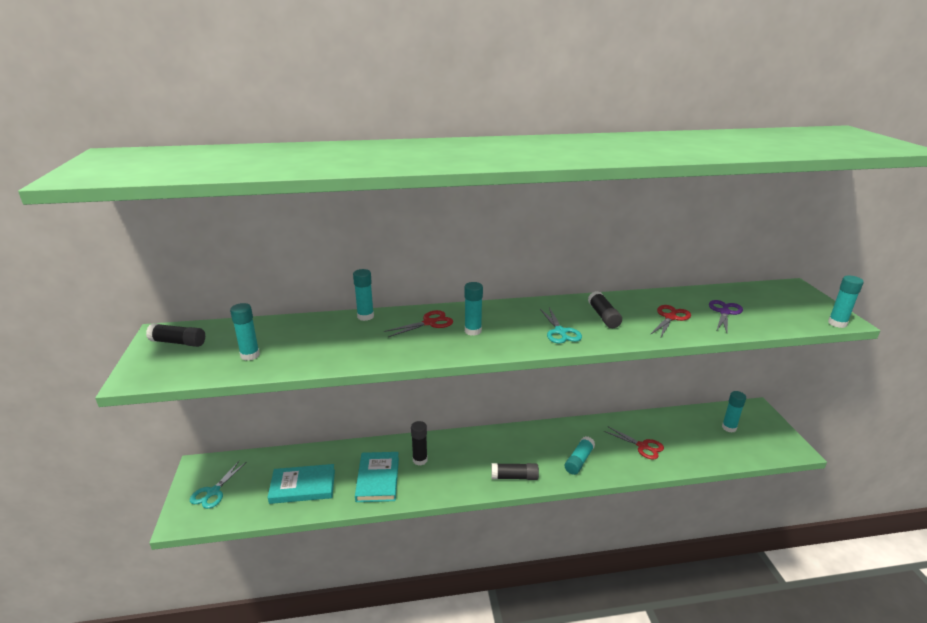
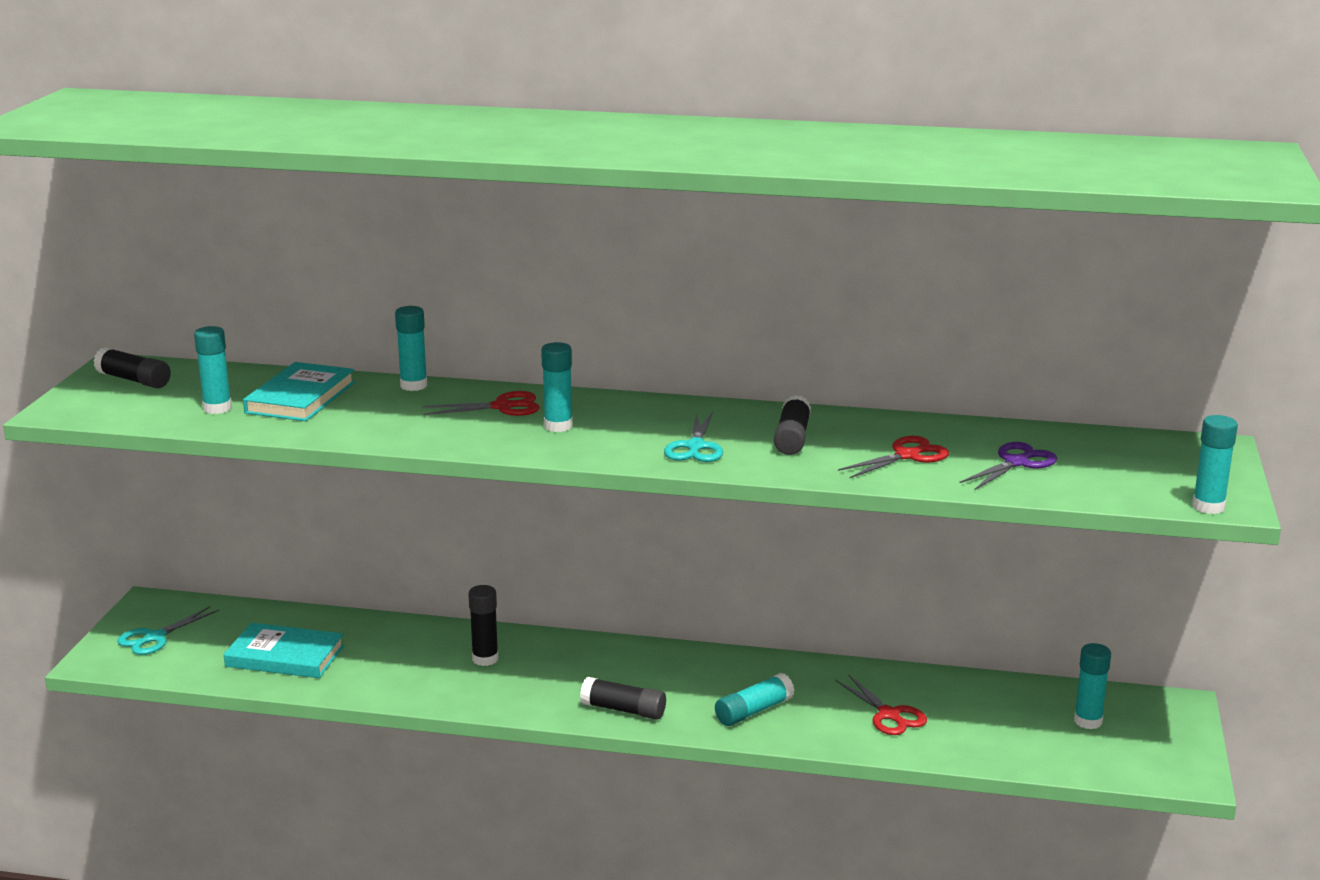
camera: 20 degrees right, 5 degrees down
turquoise book [355,452,399,502] -> turquoise book moved to [243,362,355,421]

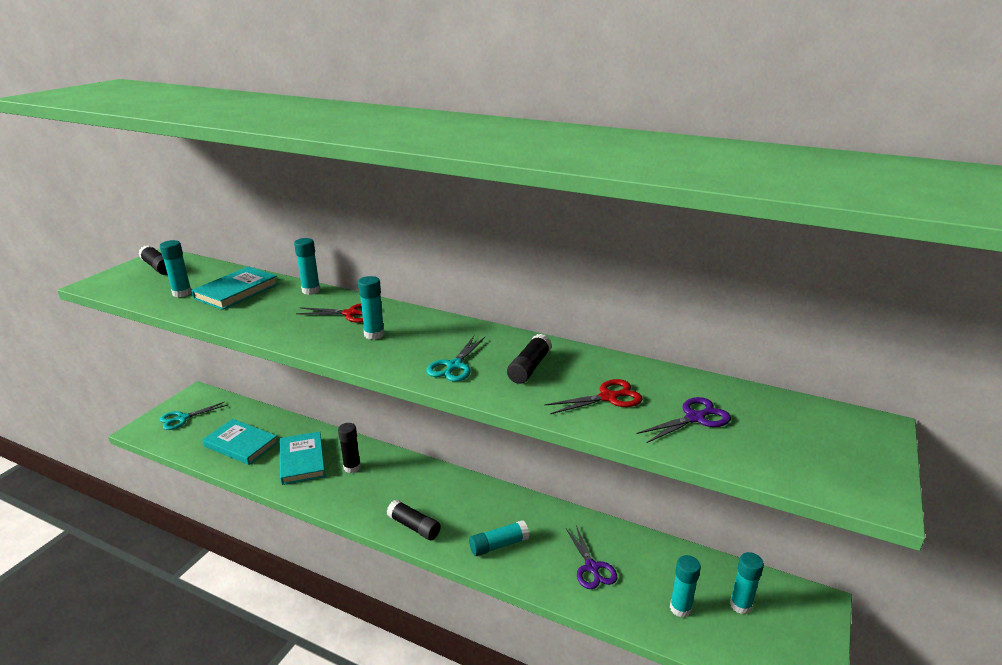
camera: 15 degrees right, 5 degrees up
red scissors [835,674,927,735] -> purple scissors [566,526,617,589]
turquoise glue stick [1192,415,1238,514] -> turquoise glue stick moved to [670,555,701,618]
none -> turquoise book [279,431,325,485]

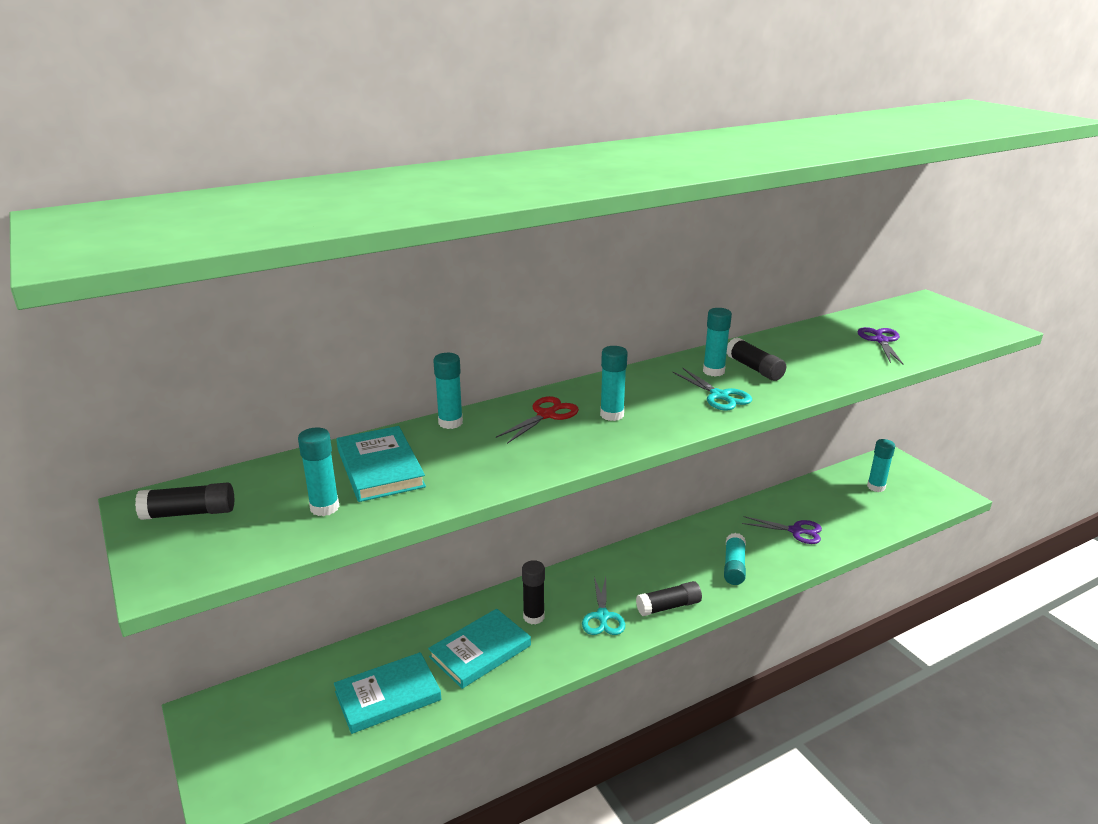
camera: 55 degrees left, 0 degrees up
turquoise scissors [160,402,227,430] -> turquoise scissors moved to [582,577,625,635]
turquoise book [279,431,325,485] -> turquoise book turned 60 degrees counterclockwise [428,609,531,689]
red scissors [545,379,643,414] -> none
turquoise glue stick [670,555,701,618] -> turquoise glue stick moved to [703,308,732,377]

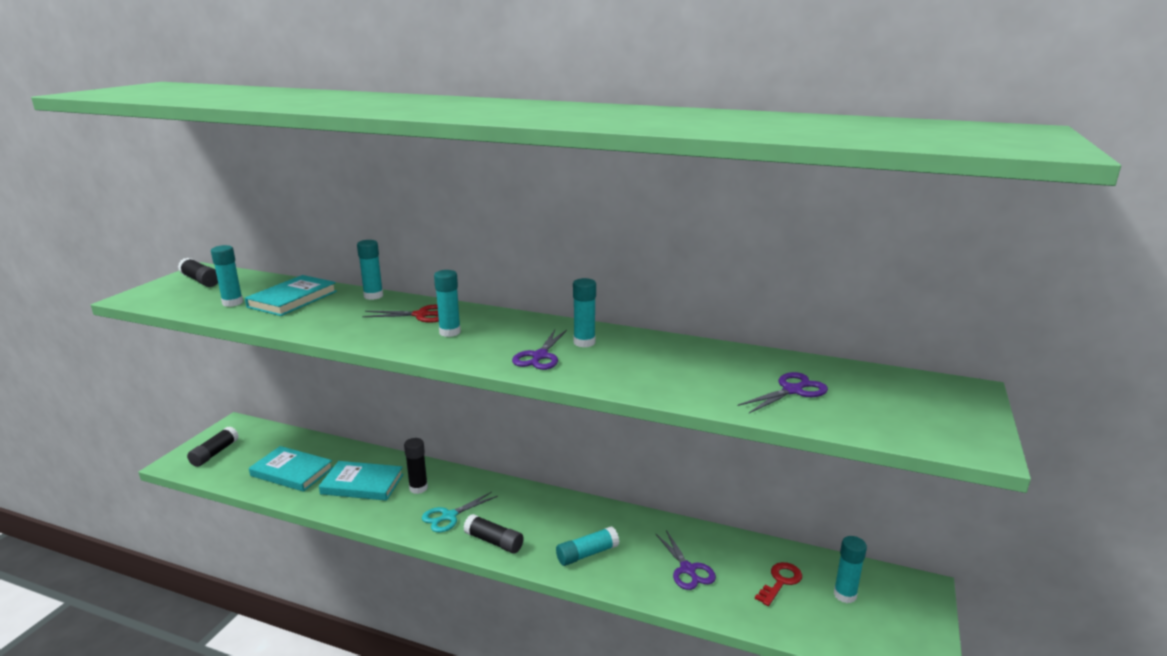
camera: 50 degrees right, 5 degrees down
turquoise scissors [673,368,752,411] -> purple scissors [512,330,567,370]
black glue stick [726,337,786,381] -> black glue stick moved to [187,426,239,467]
none -> red key [755,562,802,606]

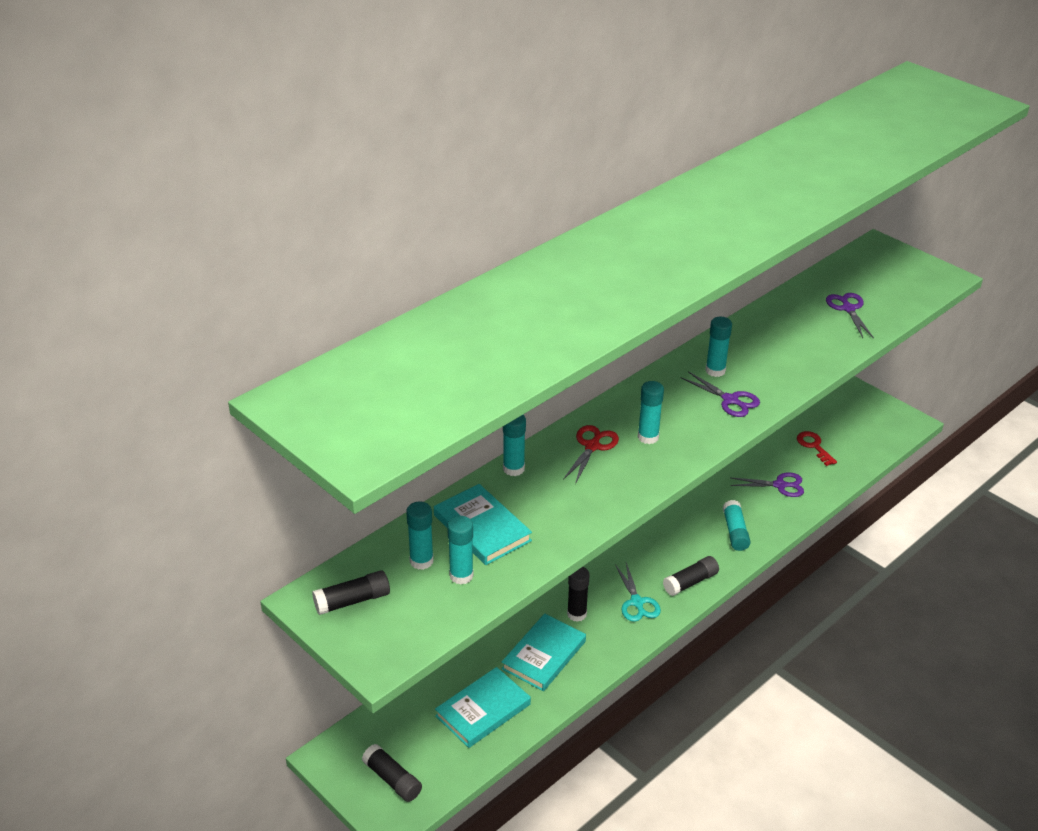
camera: 65 degrees left, 15 degrees up
turquoise glue stick [834,536,867,603] -> turquoise glue stick moved to [406,501,434,570]

